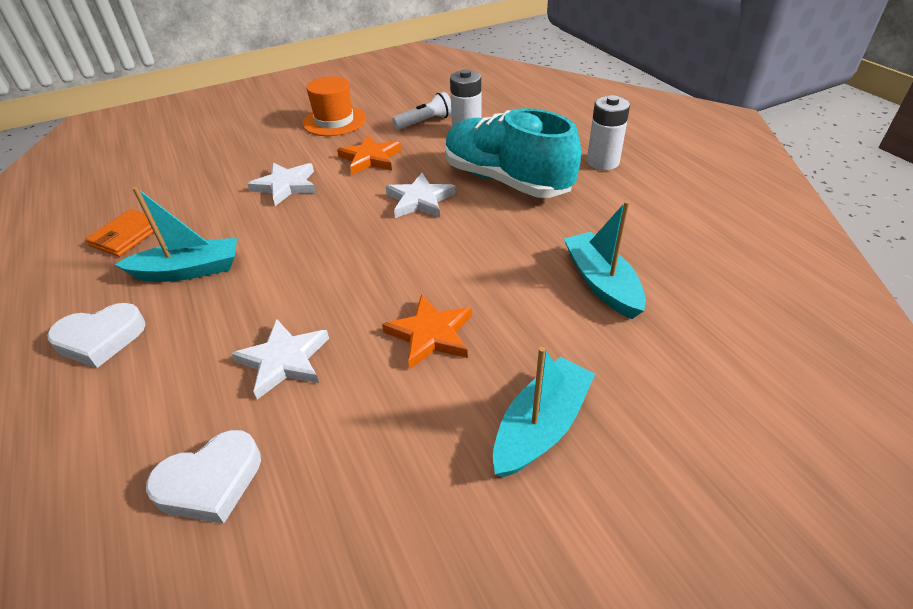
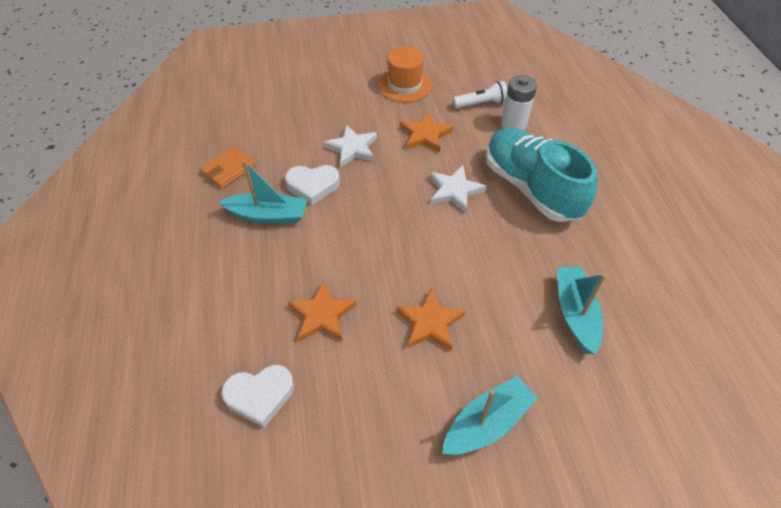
camera: 15 degrees right, 10 degrees up
white heart [47,303,146,368] -> white heart moved to [285,165,340,205]
white star [231,319,329,400] -> orange star [288,281,357,342]
white battery [587,95,630,170] -> none

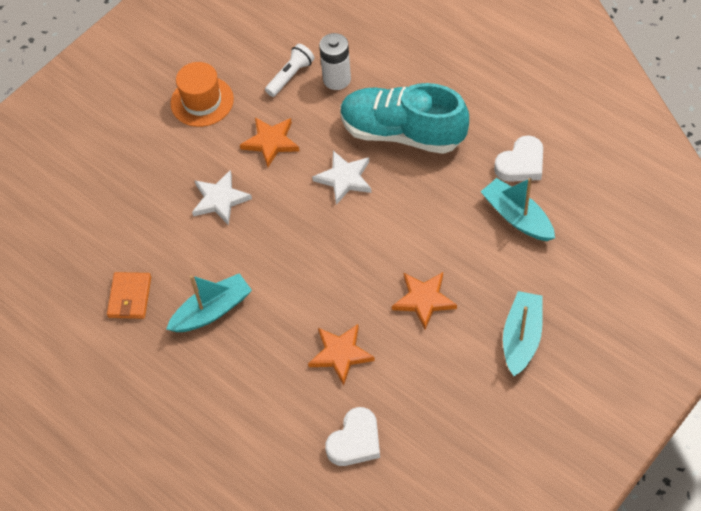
camera: 35 degrees left, 5 degrees up
white heart [285,165,340,205] -> white heart moved to [494,135,543,182]

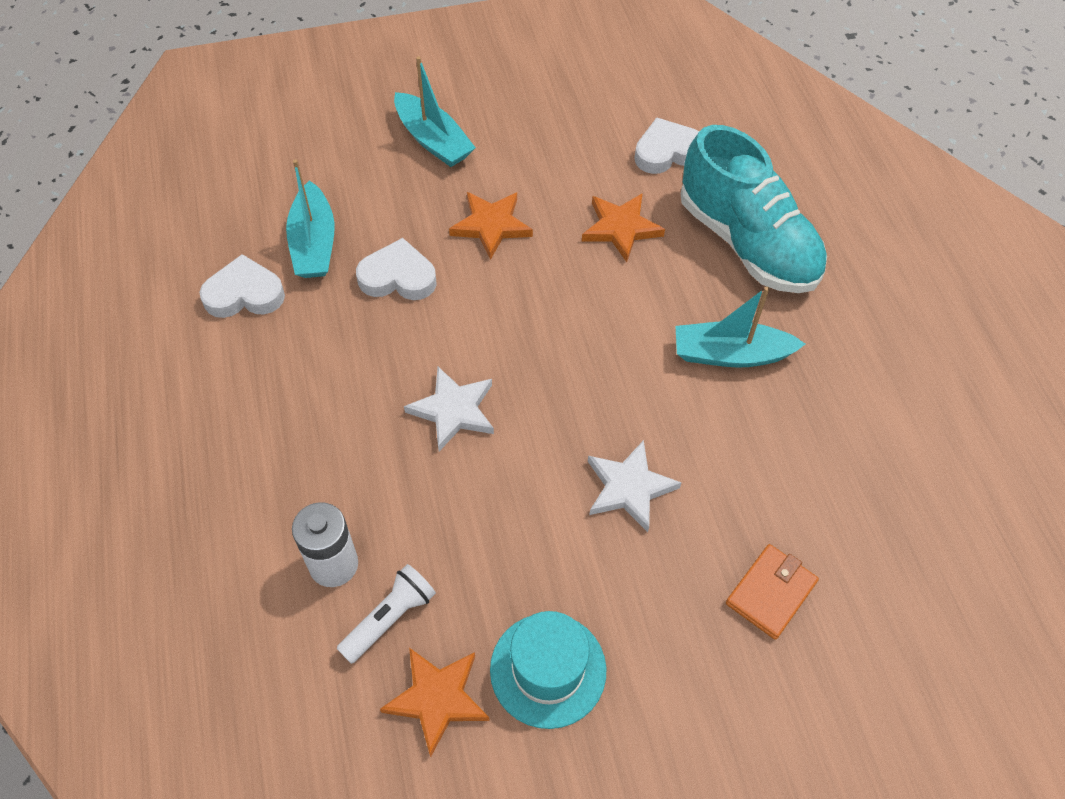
camera: 150 degrees left, 0 degrees up
orange wallet [107,272,151,319] -> orange wallet moved to [726,544,819,640]
orange hat [170,62,234,127] -> turquoise hat [490,611,606,729]
orange star [240,117,300,167] -> orange star moved to [380,648,490,757]
white flashlight [265,44,314,97] -> white flashlight turned 150 degrees clockwise [336,564,436,664]
turquoise shoe [341,83,469,154] -> turquoise shoe moved to [681,125,827,293]
turquoise boat [503,291,543,376] -> turquoise boat turned 90 degrees counterclockwise [394,56,476,167]
none -> white heart [356,238,437,300]

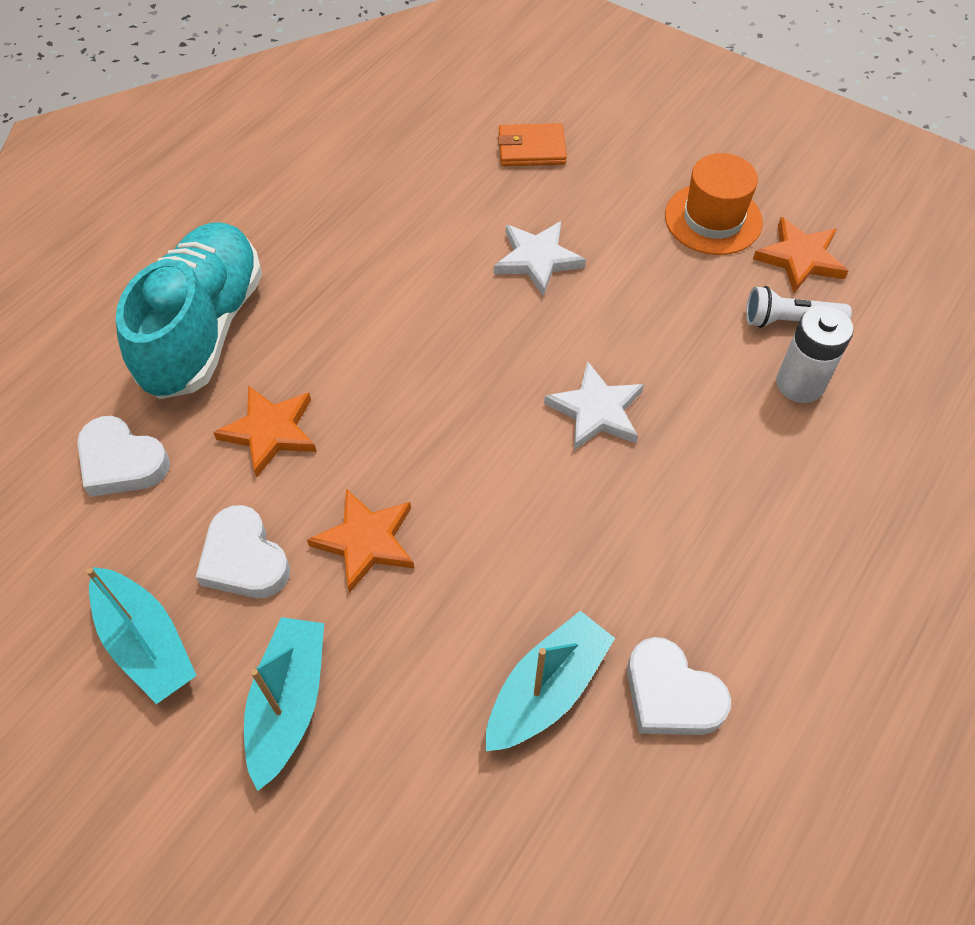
camera: 130 degrees left, 0 degrees up
white heart [356,238,437,300] -> white heart moved to [196,505,290,598]
turquoise hat [490,611,606,729] -> orange hat [665,153,763,255]
turquoise boat [675,287,805,368] -> turquoise boat moved to [86,567,197,704]

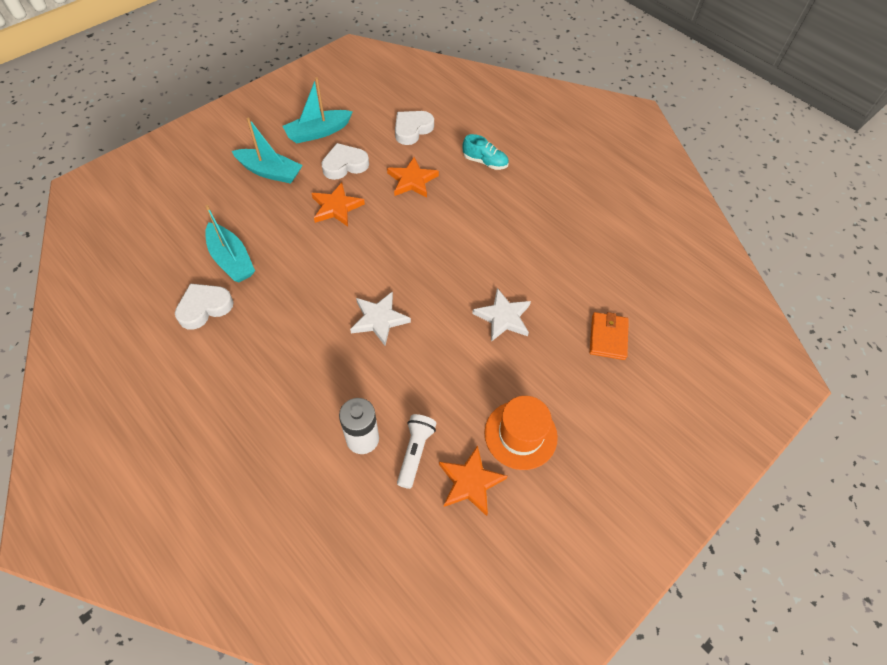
camera: 100 degrees right, 0 degrees up
turquoise shoe [116,222,262,399] -> turquoise shoe [463,134,509,170], size x0.44

